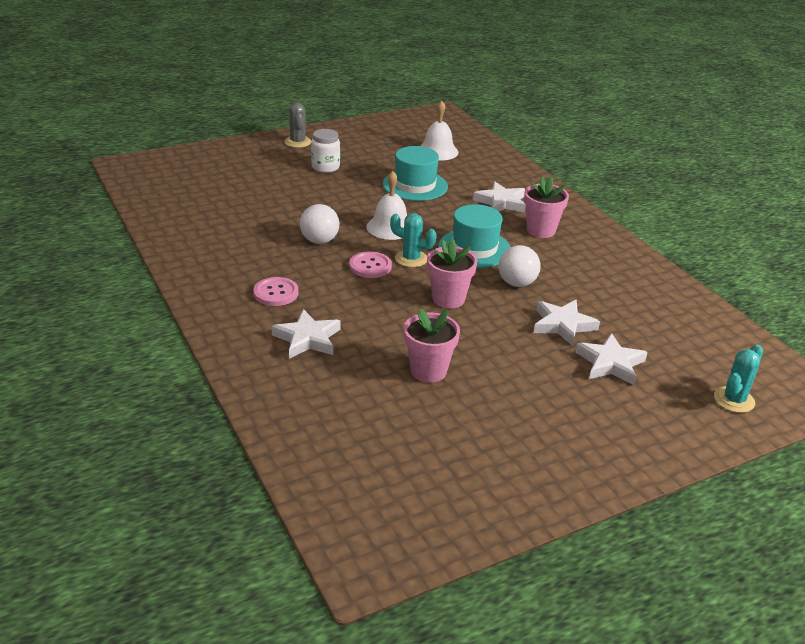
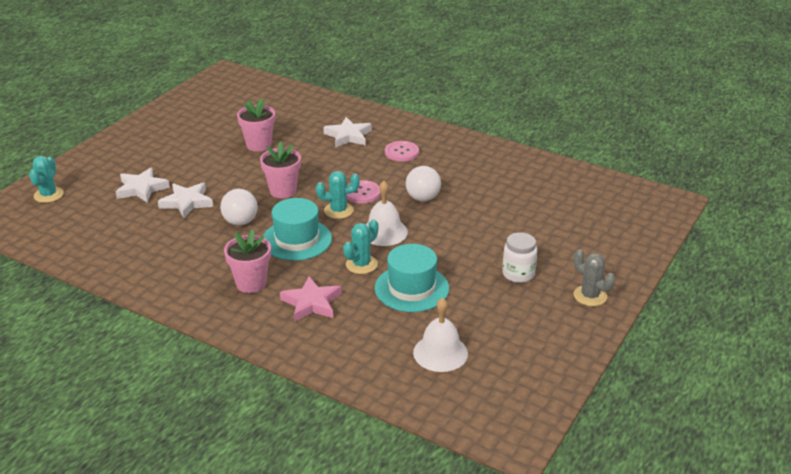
camera: 150 degrees right, 0 degrees up
white star [473,182,526,213] -> pink star [280,276,341,322]
none -> turquoise cactus [343,219,378,274]

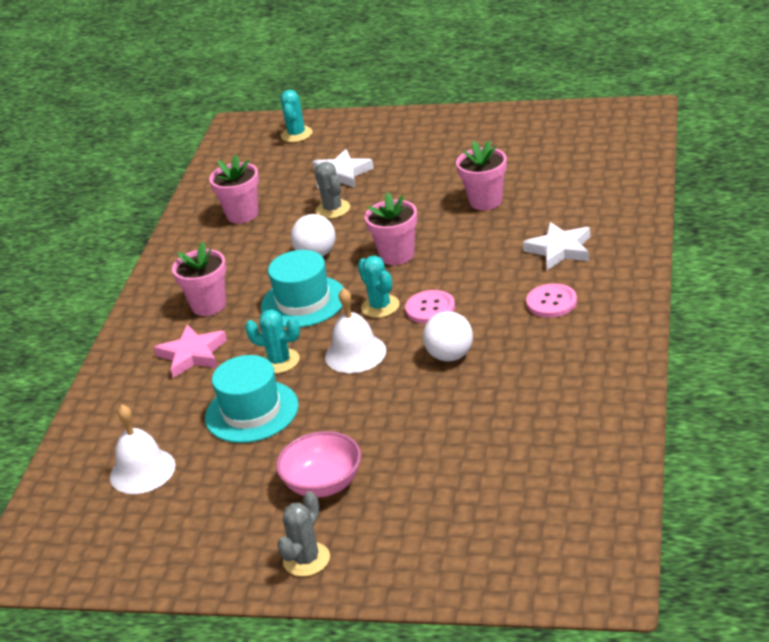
camera: 75 degrees right, 0 degrees up
turquoise cactus [29,156,64,203] -> turquoise cactus turned 75 degrees counterclockwise [280,90,312,142]
white star [158,182,213,218] -> grey cactus [314,162,350,219]
white jar [502,232,537,283] -> pink bowl [276,431,361,498]
none -> pink flower pot [209,155,259,224]

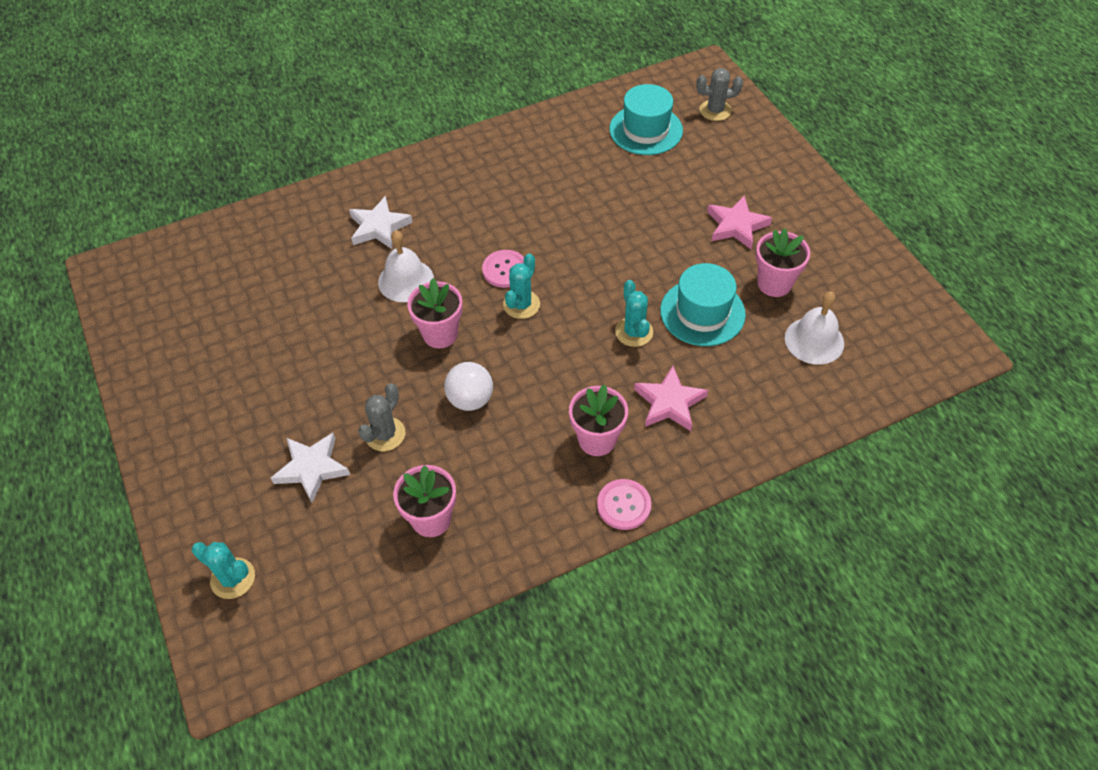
camera: 130 degrees left, 20 degrees up
turquoise hat [261,250,344,327] -> turquoise hat moved to [609,84,683,155]
pink bowl [276,431,361,498] -> pink star [707,195,772,249]
grey cactus [277,491,330,577] -> grey cactus moved to [696,68,743,121]
turquoise cactus [280,90,312,142] -> turquoise cactus turned 60 degrees clockwise [192,542,255,599]
white bell [325,288,386,373] -> white bell moved to [378,230,434,302]
white ball [423,311,473,362] -> none
pink flower pot [456,140,507,210] -> pink flower pot moved to [756,228,810,297]
pink button [526,283,577,318] -> pink button moved to [597,479,651,530]

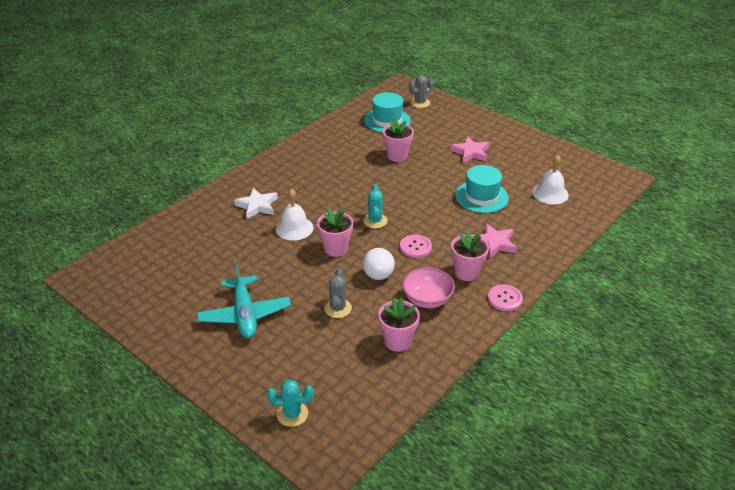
camera: 25 degrees left, 15 degrees down
white star [271,433,350,503] -> none
pink button [482,250,524,288] -> pink button moved to [400,234,432,258]
turquoise cactus [615,280,653,347] -> none
pink flower pot [756,228,810,297] -> pink flower pot moved to [383,119,414,162]
none -> turquoise plane [197,262,291,338]
none -> pink bowl [402,267,455,308]

